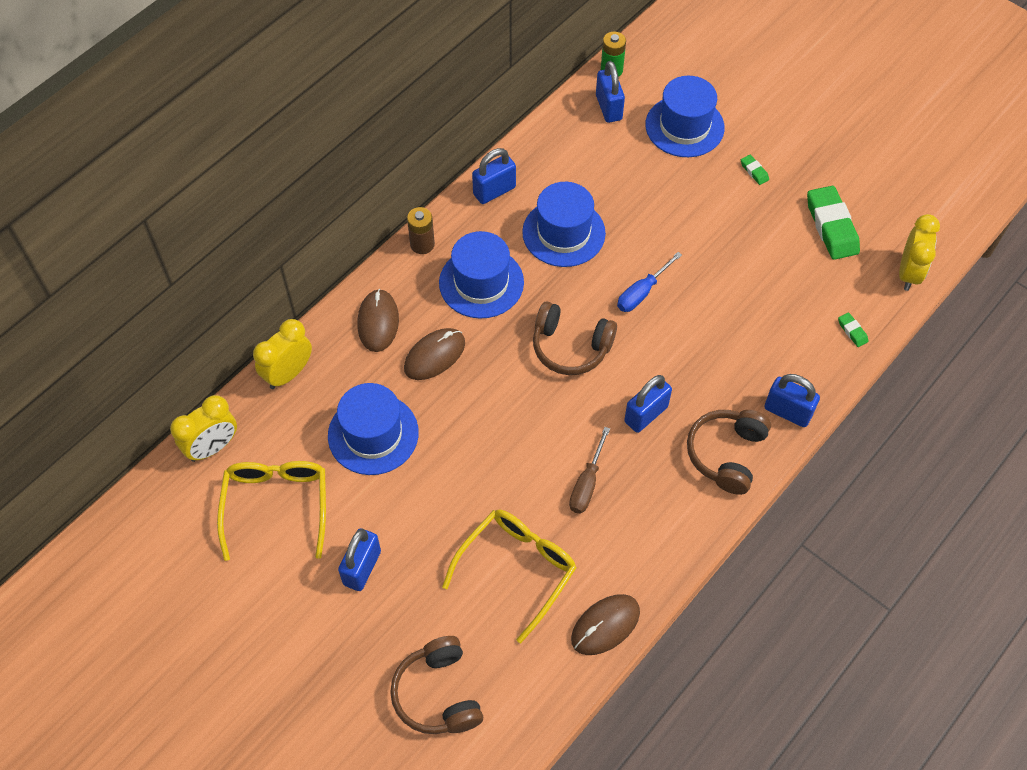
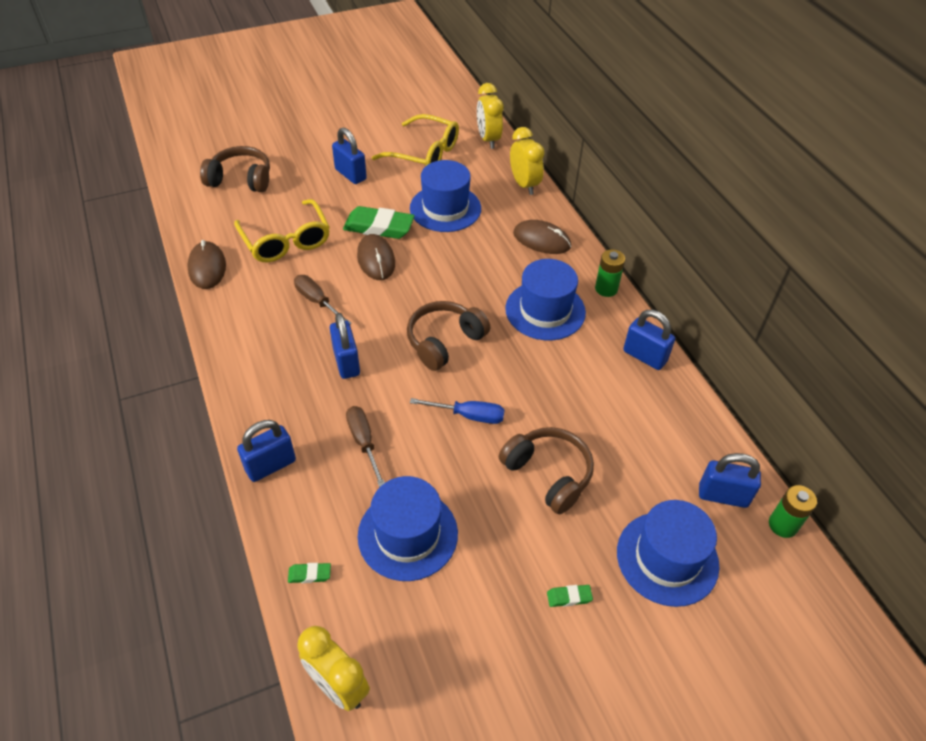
camera: 115 degrees right, 10 degrees down
brown mouse [404,328,465,380] -> brown mouse moved to [357,234,395,280]
brown battery [407,207,435,254] -> green battery [595,249,625,297]
blue padlock [472,148,516,204] -> blue padlock turned 45 degrees counterclockwise [623,310,675,370]
blue hat [522,182,606,267] -> blue hat moved to [358,476,458,581]
blue screwdriver [617,252,682,312] -> blue screwdriver turned 120 degrees clockwise [410,398,505,424]
brown headphones [687,410,771,495] -> brown headphones moved to [499,427,594,514]
green eraser [807,186,860,260] -> green eraser moved to [343,206,415,239]
none -> brown screwdriver [346,406,385,488]

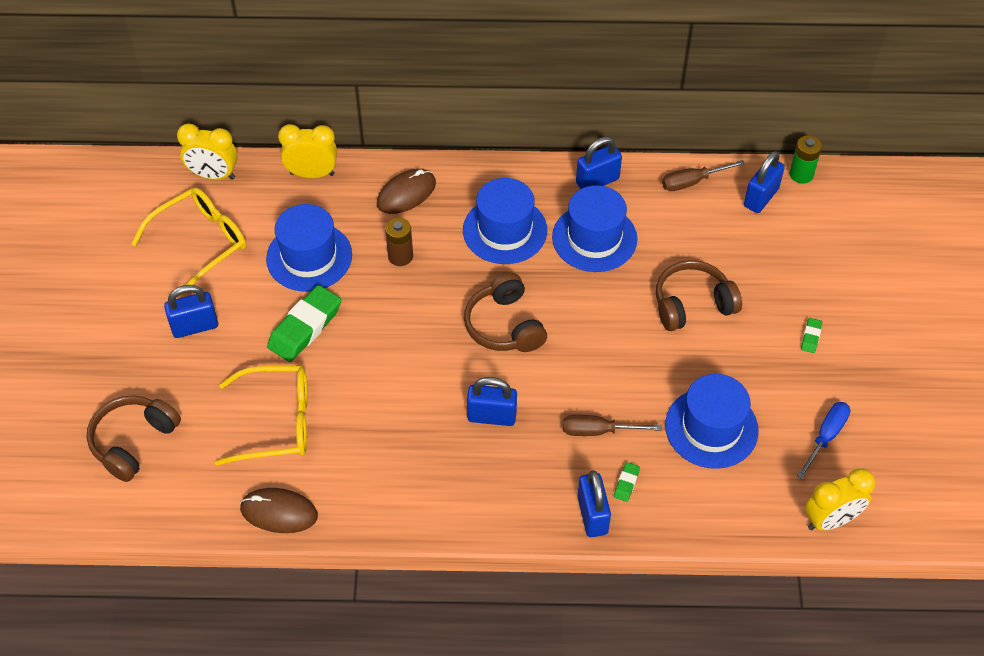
camera: 65 degrees left, 5 degrees up
green eraser [288,563,331,583] -> green eraser moved to [614,462,640,502]
brown screwdriver [294,275,352,325] -> brown screwdriver moved to [662,160,745,191]
brown mouse [357,234,395,280] -> none
blue screwdriver [410,398,505,424] -> blue screwdriver moved to [797,402,850,479]
green battery [595,249,625,297] -> none
blue hat [617,500,719,607] -> blue hat moved to [552,185,637,272]
none -> brown battery [385,218,413,266]

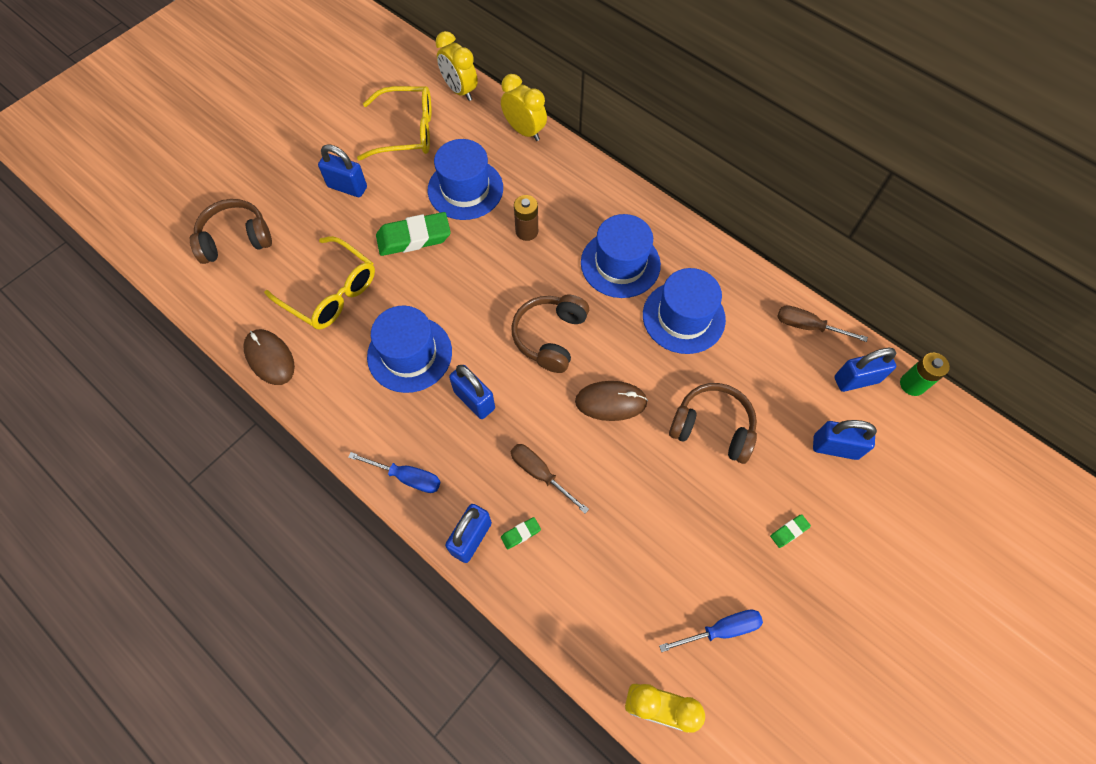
camera: 40 degrees right, 10 degrees up
brown mouse [377,169,436,214] -> brown mouse moved to [575,381,648,421]
blue padlock [576,137,622,189] -> blue padlock moved to [813,420,877,460]
blue hat [665,374,759,469] -> blue hat moved to [367,305,452,393]
none -> blue screwdriver [348,452,440,493]

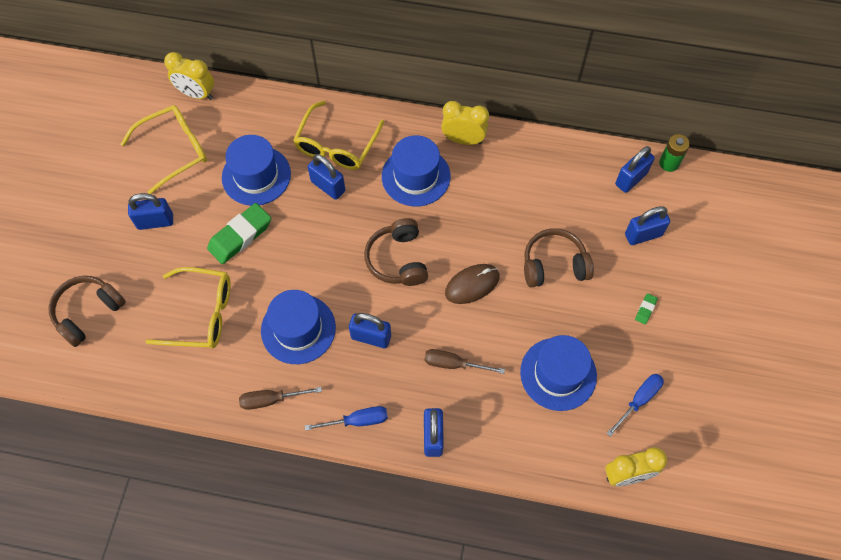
camera: 30 degrees left, 0 degrees up
brown mouse [243,329,295,385] -> none
yellow clock [501,74,547,141] -> yellow clock moved to [441,101,489,145]
green eraser [501,517,541,549] -> none
brown battery [514,195,538,241] -> blue padlock [308,154,345,200]
blue hat [643,268,726,354] -> blue hat moved to [520,335,597,411]
brown screwdriver [777,305,868,342] -> brown screwdriver moved to [239,387,322,410]
none -> yellow glasses [293,100,384,170]

